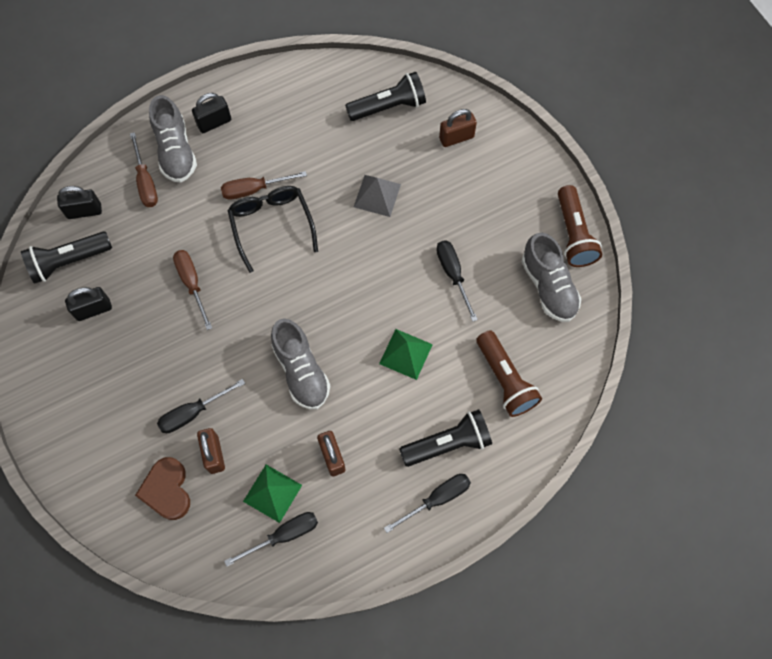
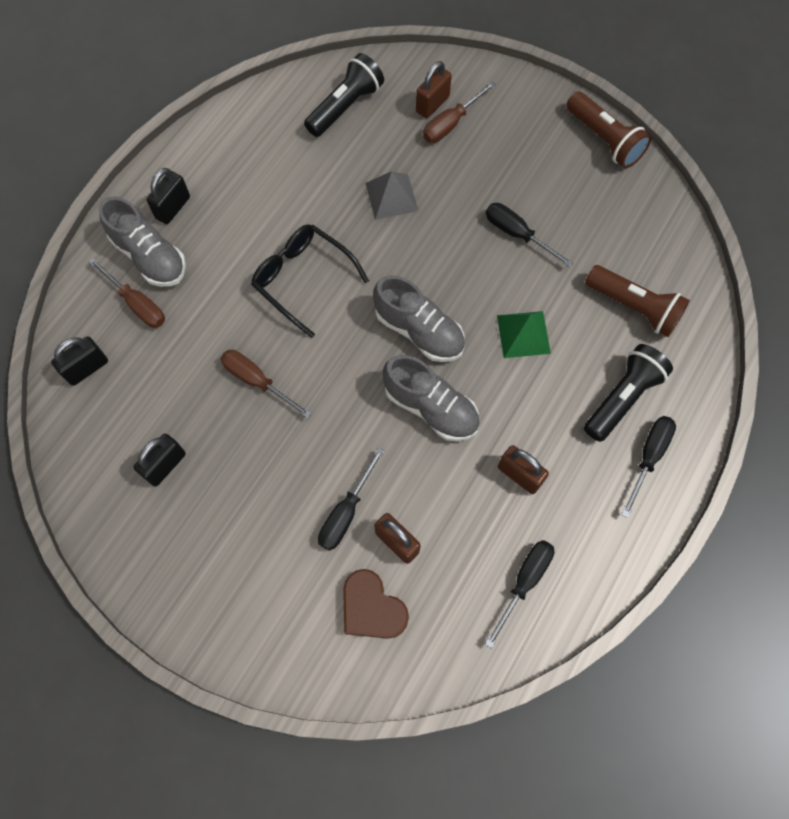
camera: 30 degrees left, 0 degrees up
black flashlight [21,231,112,284] -> none
brown screwdriver [221,171,307,199] -> brown screwdriver moved to [423,81,496,143]
green pyramid [243,465,302,523] -> none
grey shoe [522,232,581,322] -> grey shoe moved to [373,275,465,362]

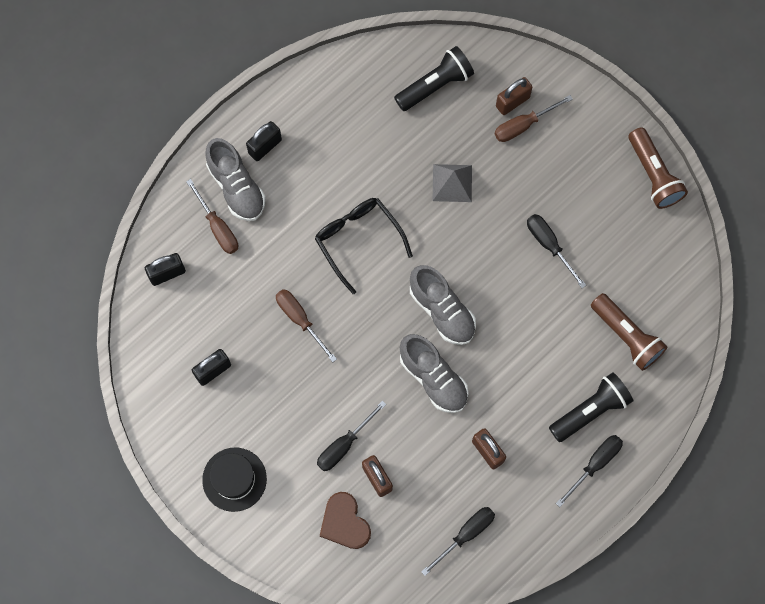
camera: 15 degrees right, 5 degrees up
green pyramid [497,311,551,358] -> none
none -> black hat [202,448,267,512]

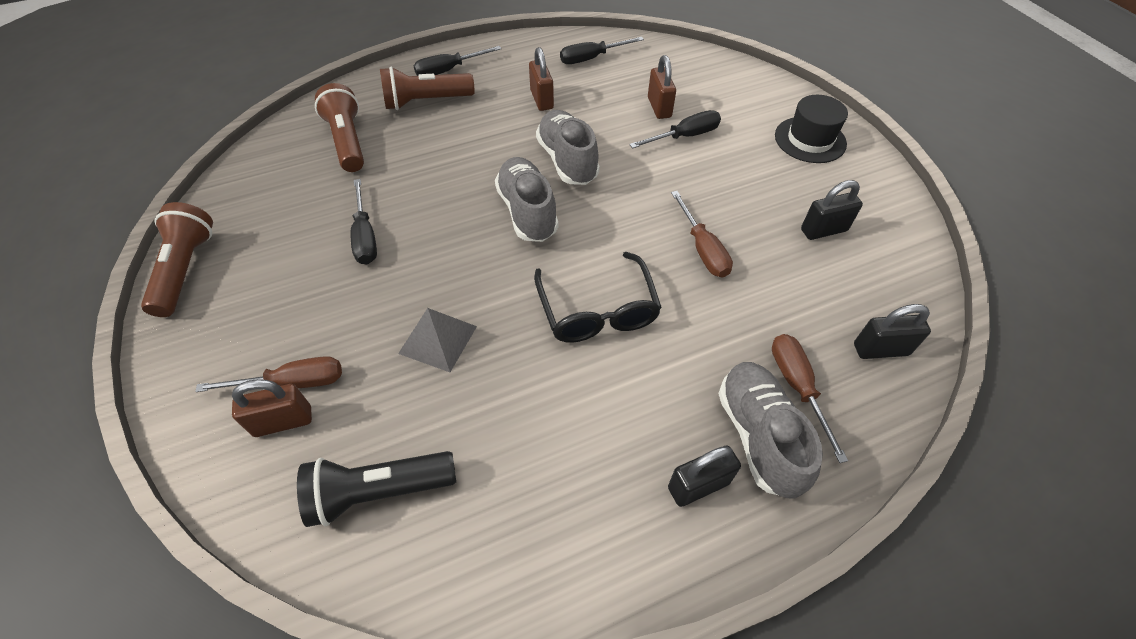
camera: 160 degrees left, 20 degrees down
brown heart [320,492,371,549] -> none
black flashlight [549,372,633,442] -> brown flashlight [380,67,475,110]

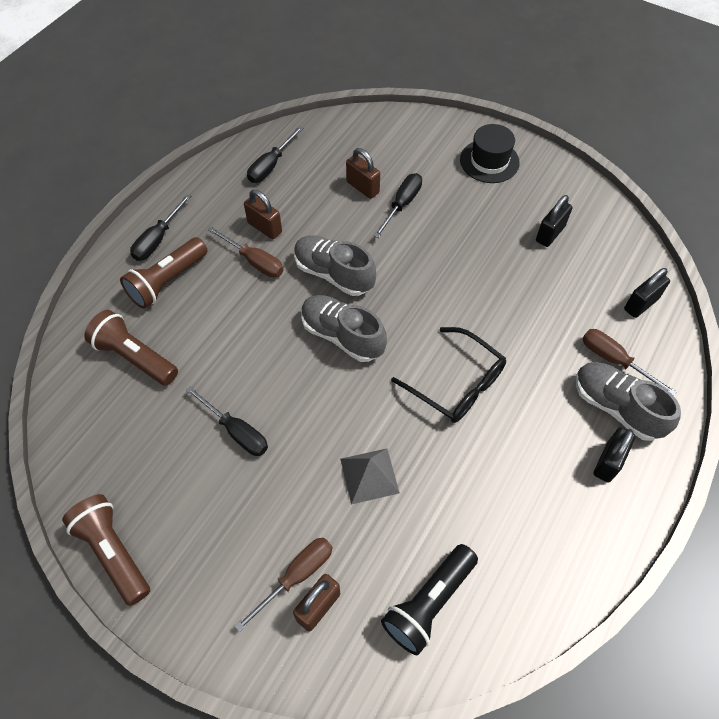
camera: 35 degrees left, 5 degrees up
brown screwdriver [671,191,733,277] -> brown screwdriver moved to [208,227,283,278]

